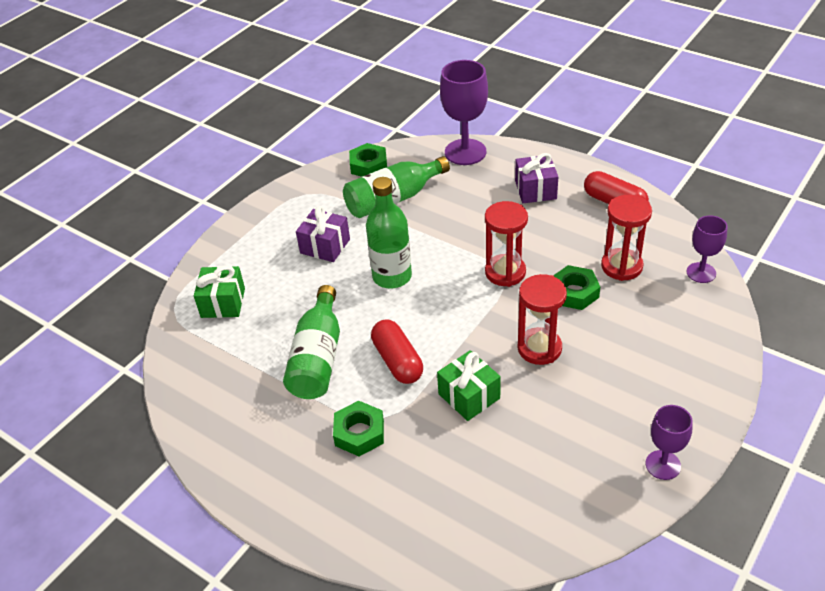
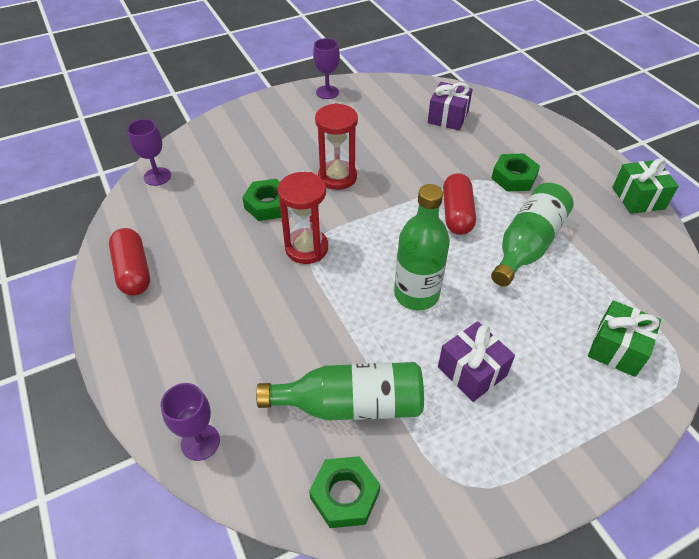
camera: 155 degrees left, 5 degrees up
green gift [437,350,501,421] -> green gift moved to [612,159,679,214]
purple goblet [440,60,488,165] -> purple goblet [161,383,220,461], size x0.58
purple gift [515,153,558,203] -> purple gift moved to [428,82,473,131]
red hourglass [601,195,652,281] -> none

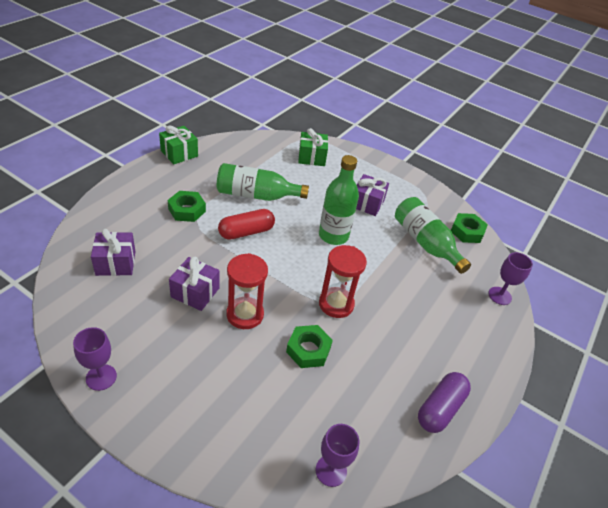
camera: 125 degrees left, 5 degrees down
red capsule [109,228,150,295] -> purple capsule [418,372,471,433]
none -> purple gift [169,257,219,311]

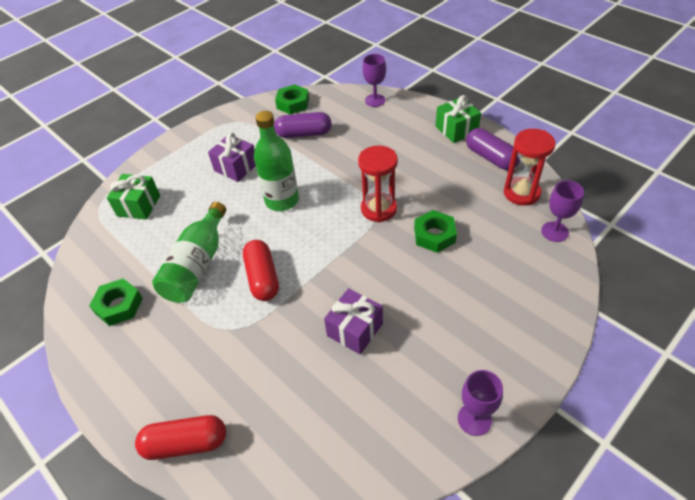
camera: 70 degrees left, 5 degrees up
purple gift [91,229,136,276] -> none
green gift [159,126,198,164] -> green gift moved to [436,95,481,143]
green nut [168,191,206,222] -> green nut moved to [89,279,143,326]
red hourglass [227,253,268,329] -> red hourglass moved to [504,129,556,206]
green bottle [395,197,471,274] -> purple capsule [274,112,332,138]
none -> red capsule [135,415,226,460]

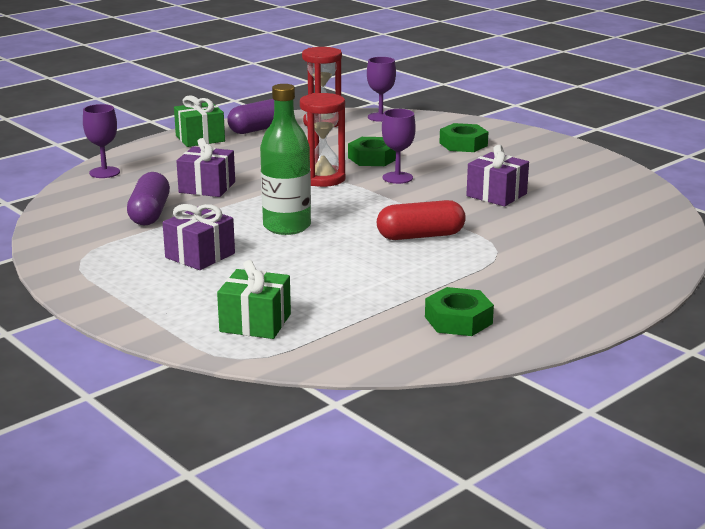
camera: 90 degrees left, 25 degrees down
red capsule [135,415,226,460] -> none
green bottle [152,202,226,303] -> none
green nut [275,84,309,115] -> green nut moved to [439,123,488,152]
purple goblet [458,370,503,436] -> purple goblet moved to [382,109,416,184]
none -> purple gift [176,138,235,197]

